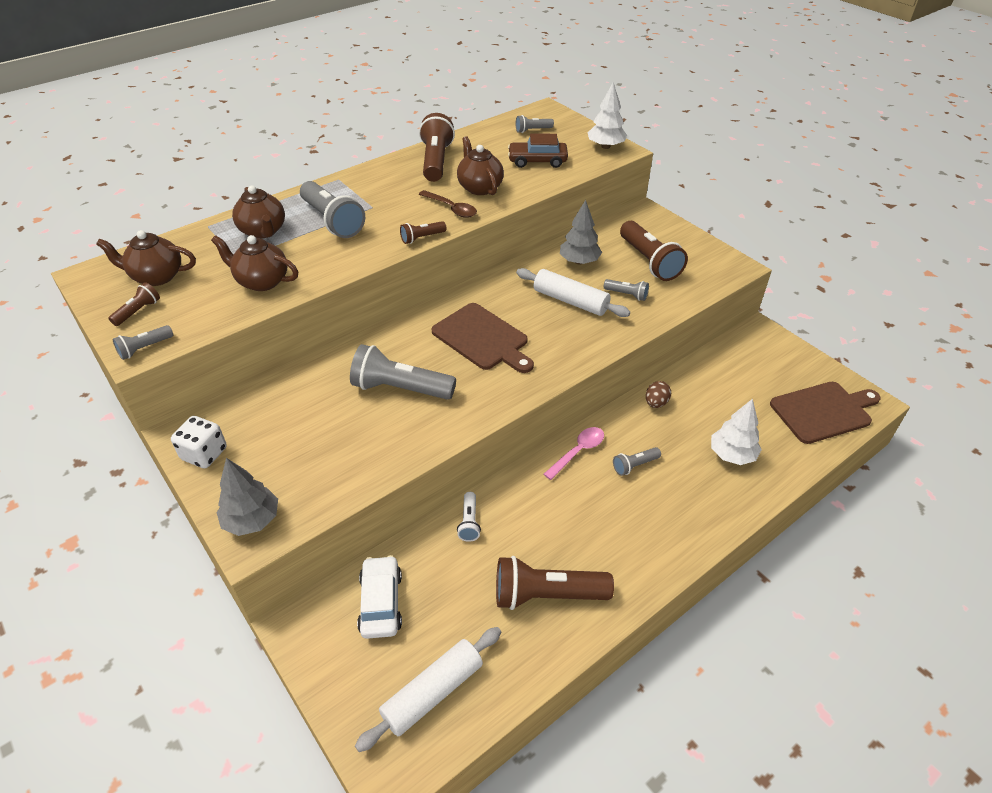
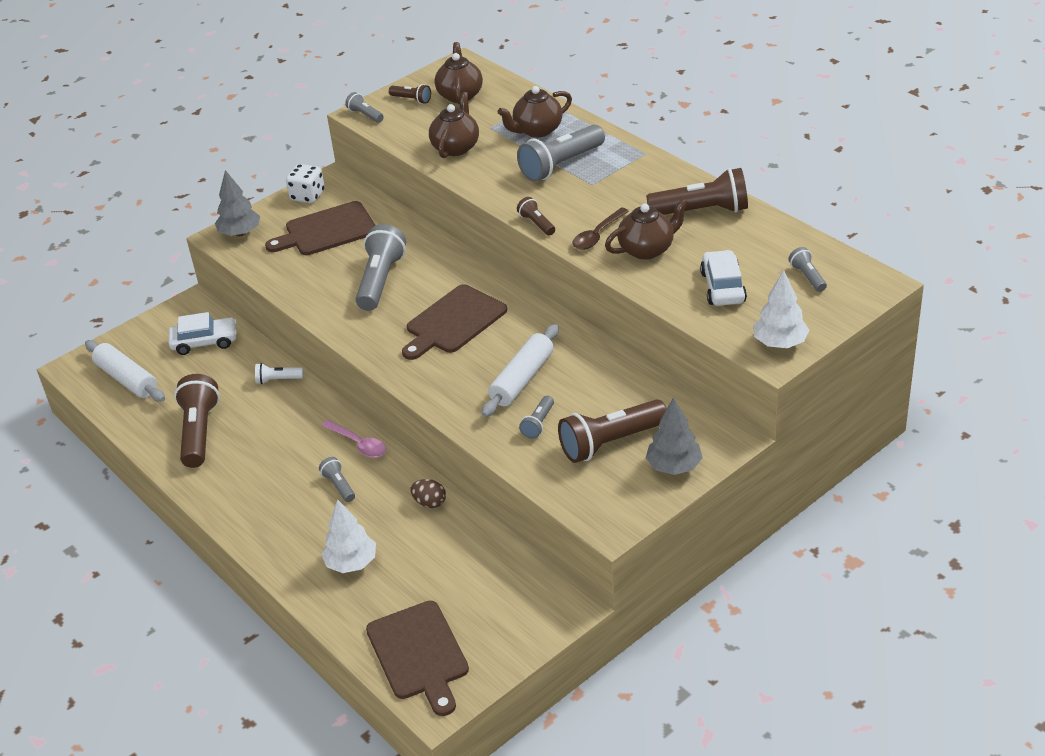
camera: 90 degrees right, 5 degrees down
brown car [508,134,568,168] -> white car [700,250,747,306]
grey tree [560,200,602,265] -> grey tree moved to [646,397,703,475]
none -> brown cutting board [265,201,376,255]

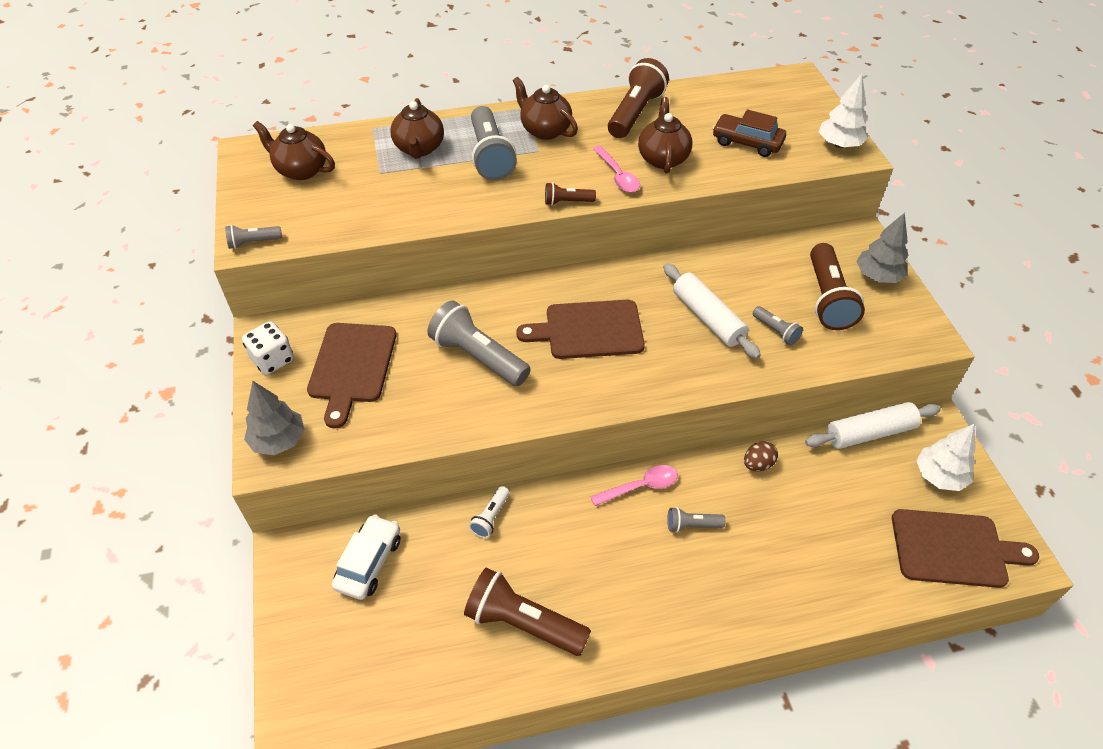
camera: 65 degrees left, 10 degrees up
white rolling pin [85,340,165,402] -> white rolling pin moved to [805,402,941,449]
white tree [321,500,376,573] -> white tree moved to [916,424,975,491]
brown flashlight [389,84,431,104] -> none
brown cutting board [402,284,507,360] -> brown cutting board turned 105 degrees clockwise [516,300,645,359]
brown teapot [429,92,479,158] -> brown teapot moved to [513,77,578,140]
brown spoon [573,208,629,250] -> pink spoon [593,146,640,192]
white car [700,250,747,306] -> brown car [712,109,786,157]
grey flashlight [789,247,827,292] -> none

